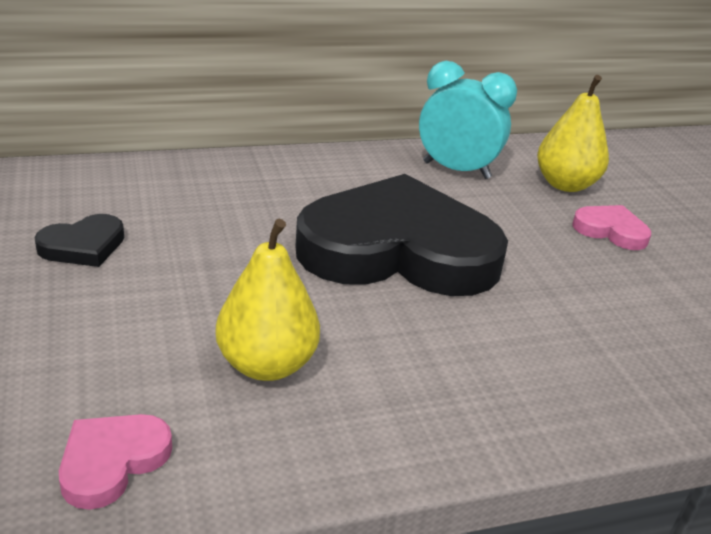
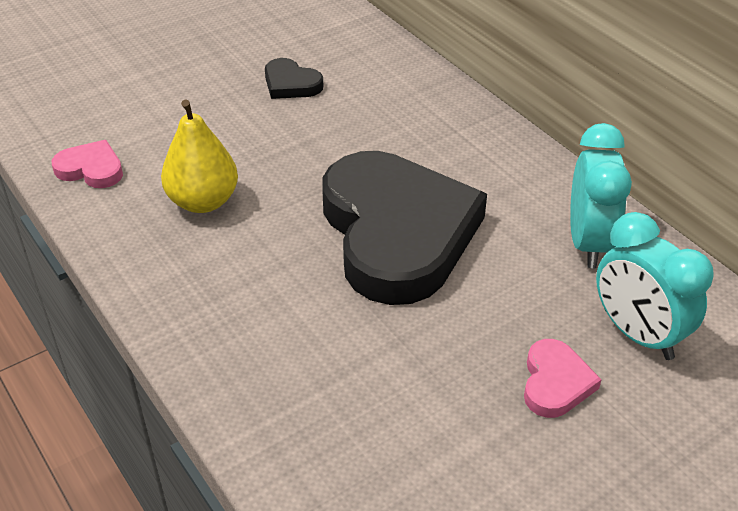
camera: 75 degrees right, 10 degrees up
yellow pear [537,75,609,192] -> turquoise clock [596,212,714,360]

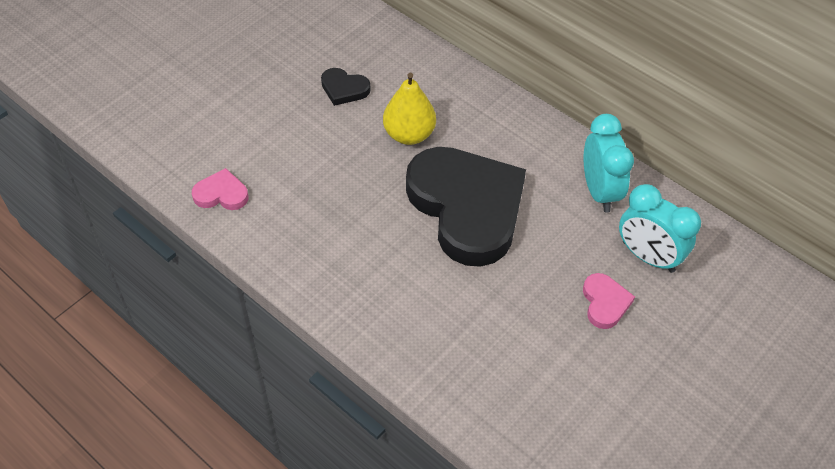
camera: 15 degrees left, 10 degrees up
yellow pear [161,99,238,213] -> yellow pear moved to [383,73,436,145]

